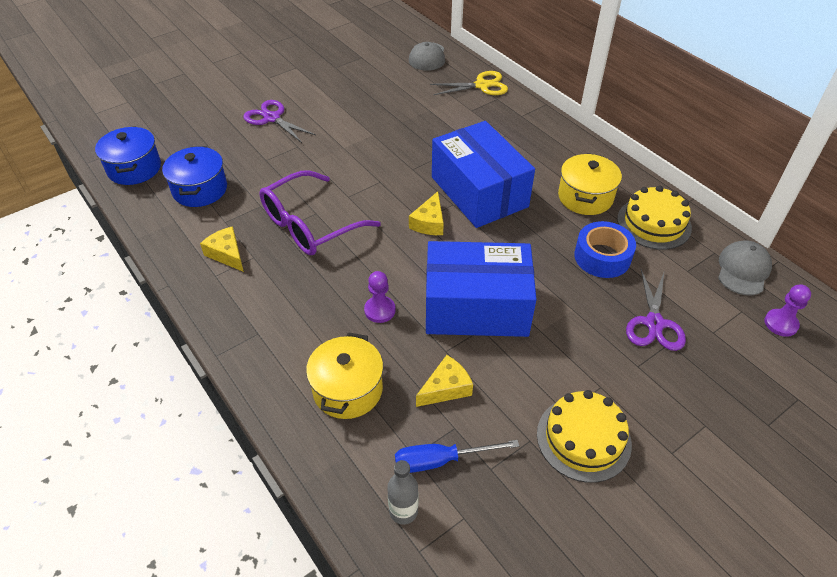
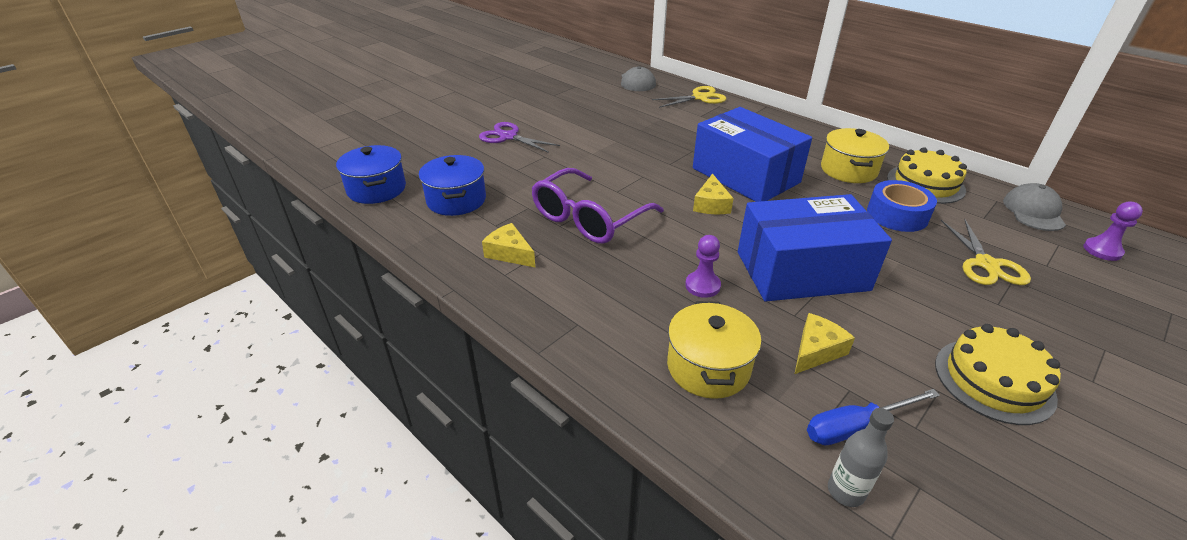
camera: 10 degrees left, 10 degrees down
purple scissors [626,269,686,351] -> yellow scissors [941,219,1031,285]

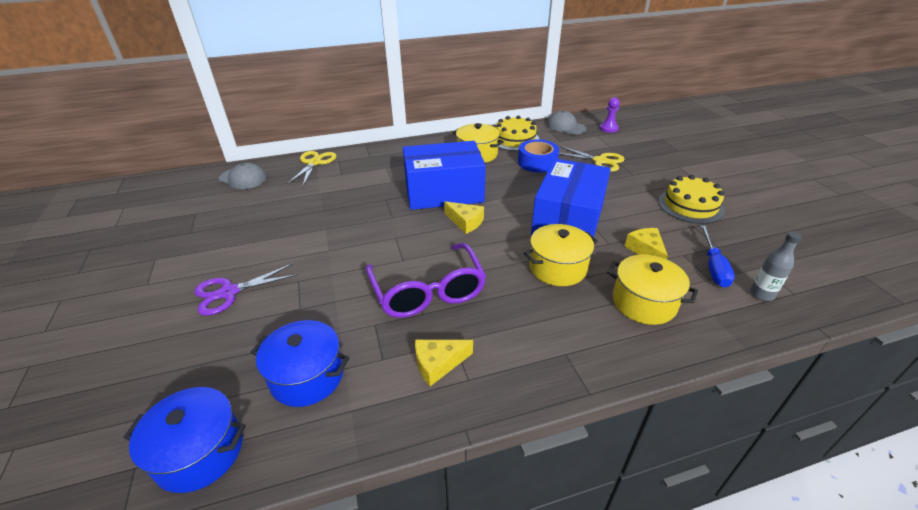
camera: 60 degrees left, 0 degrees up
purple pawn [685,235,721,298] -> yellow pot [524,224,598,286]

